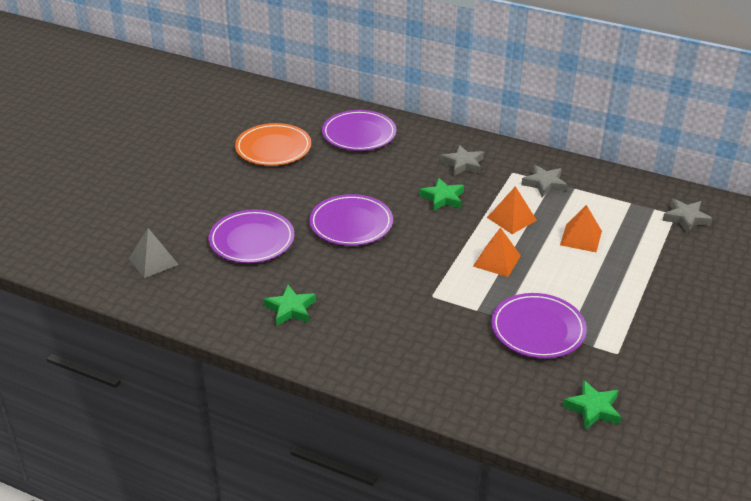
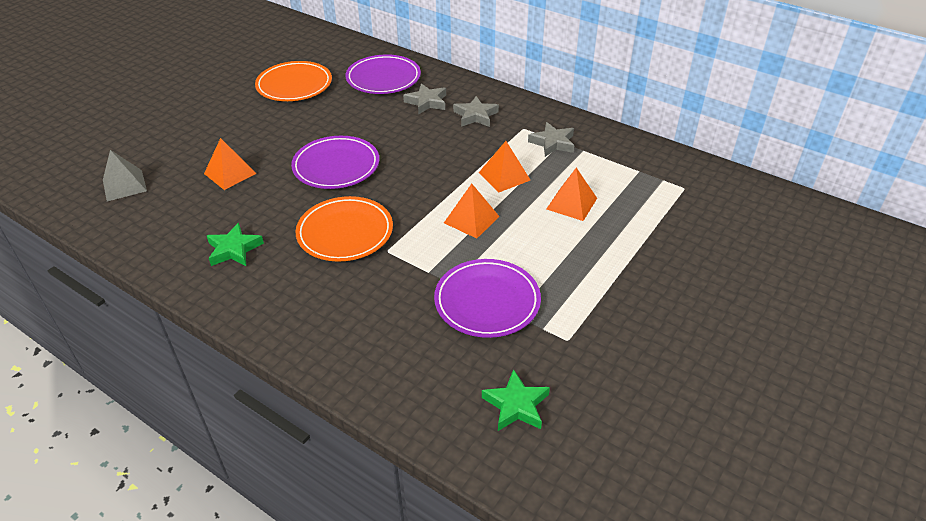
camera: 10 degrees right, 5 degrees up
purple plate [209,209,294,263] -> orange pyramid [204,138,257,190]
green star [419,178,464,211] -> none
grey star [662,198,712,234] -> grey star moved to [403,83,446,115]
none -> orange plate [295,196,393,262]

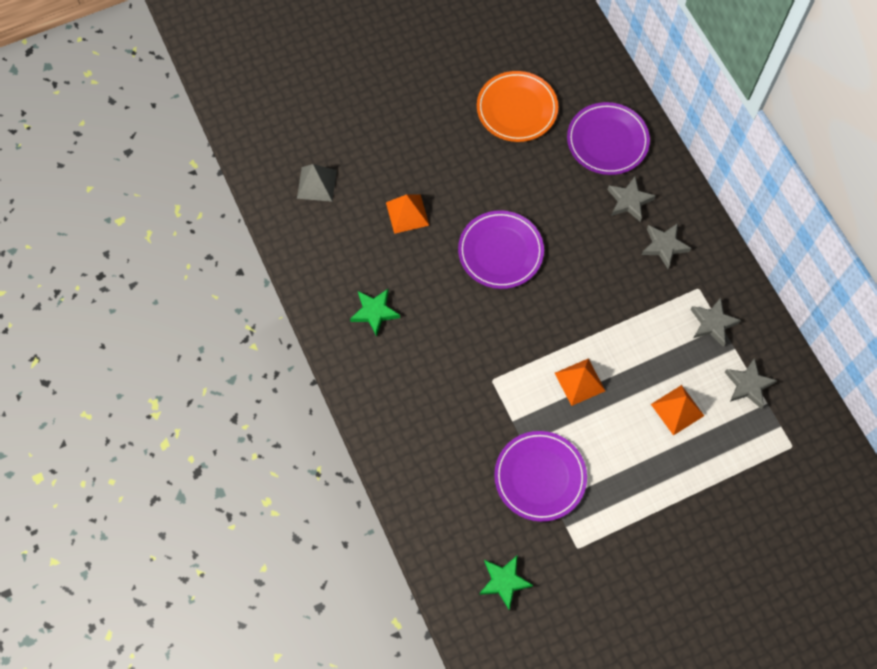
camera: 30 degrees right, 25 degrees up
orange plate [295,196,393,262] -> none
orange pyramid [479,141,530,192] -> none
none -> grey star [725,358,777,409]

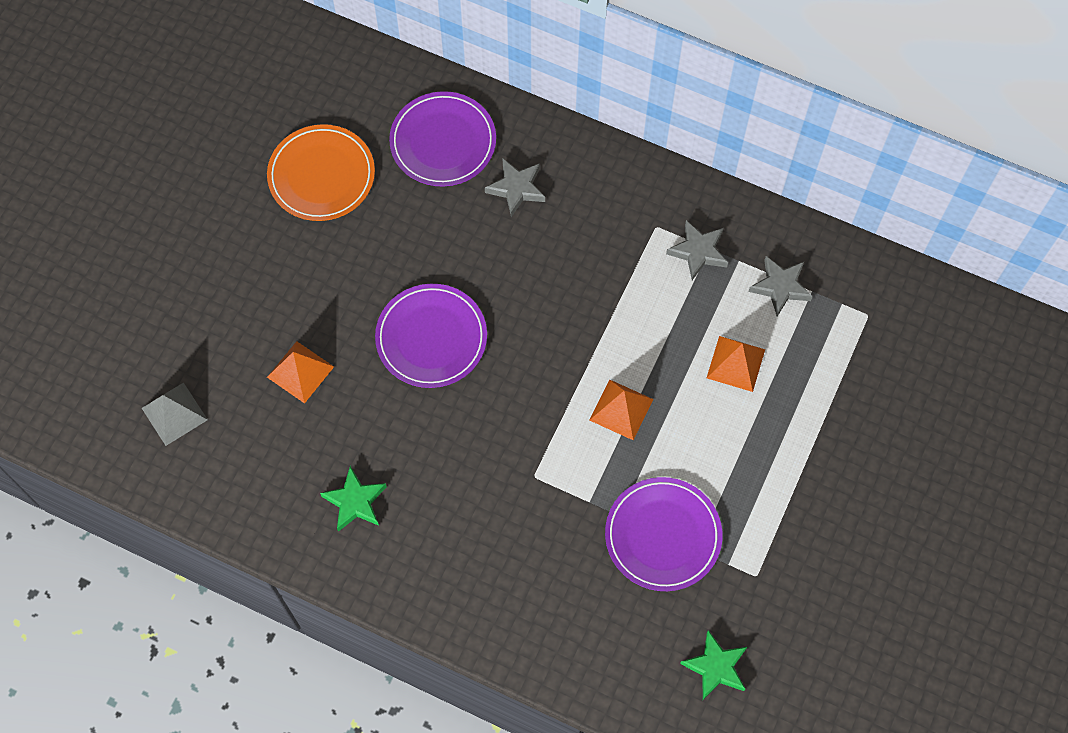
camera: 40 degrees left, 0 degrees up
grey star [642,223,691,269] -> none

